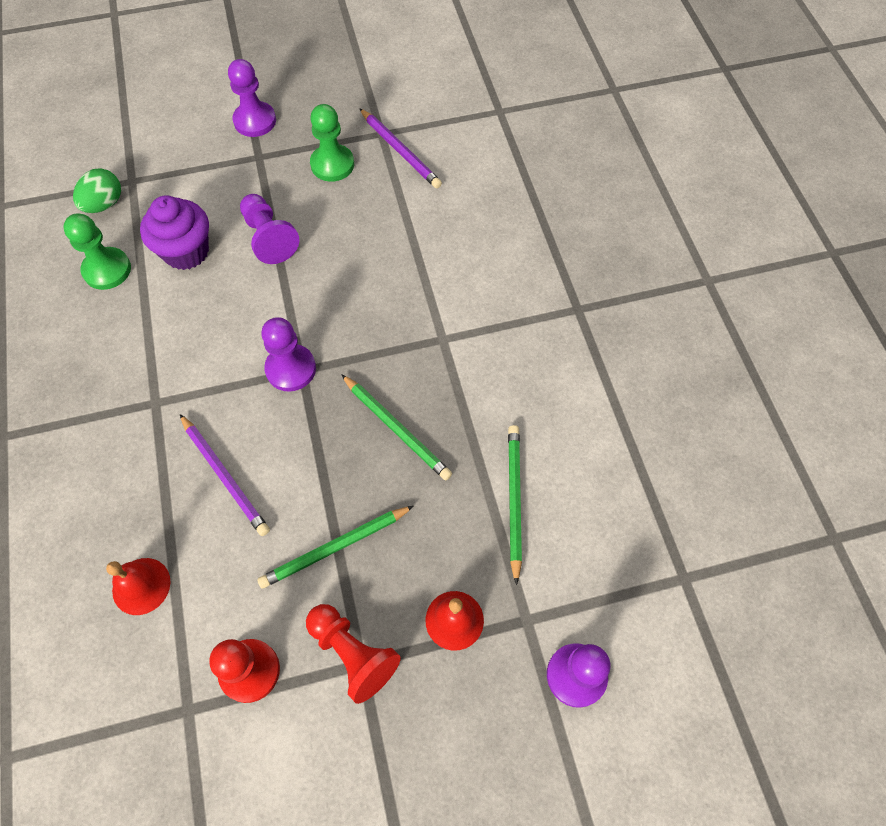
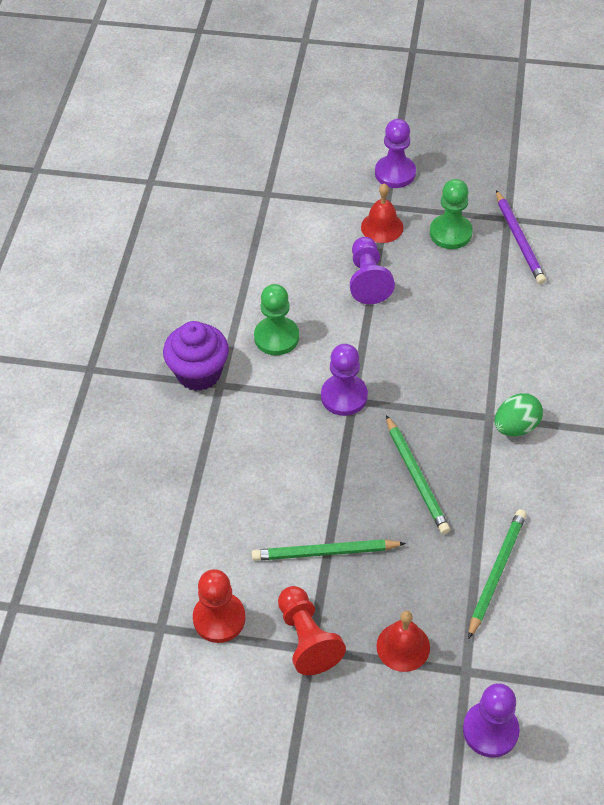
camera: 25 degrees right, 10 degrees down
green pawn [63,214,131,290] -> green pawn moved to [254,284,299,355]
green egg [73,169,121,213] -> green egg moved to [495,393,543,436]
red bell [106,558,170,615] -> red bell moved to [361,184,403,243]
purple cupcake [140,195,209,270] -> purple cupcake moved to [163,321,229,391]
purple pencil [180,414,270,536] -> none

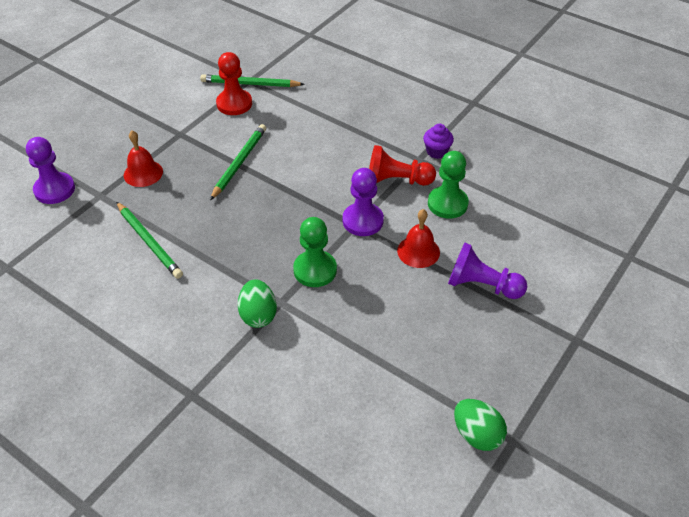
camera: 115 degrees right, 5 degrees down
purple cupcake [163,321,229,391] -> purple cupcake [423,124,454,159], size x0.56
red pawn [278,586,346,675] -> red pawn moved to [369,145,436,186]
red bell [361,184,403,243] -> red bell moved to [397,209,440,268]
purple pawn [375,119,416,188] -> none
green pencil [386,415,450,534] -> green pencil moved to [200,74,305,87]
green pawn [430,179,473,249] -> green pawn moved to [293,217,337,287]
purple pencil [496,190,546,284] -> green egg [454,399,507,451]

